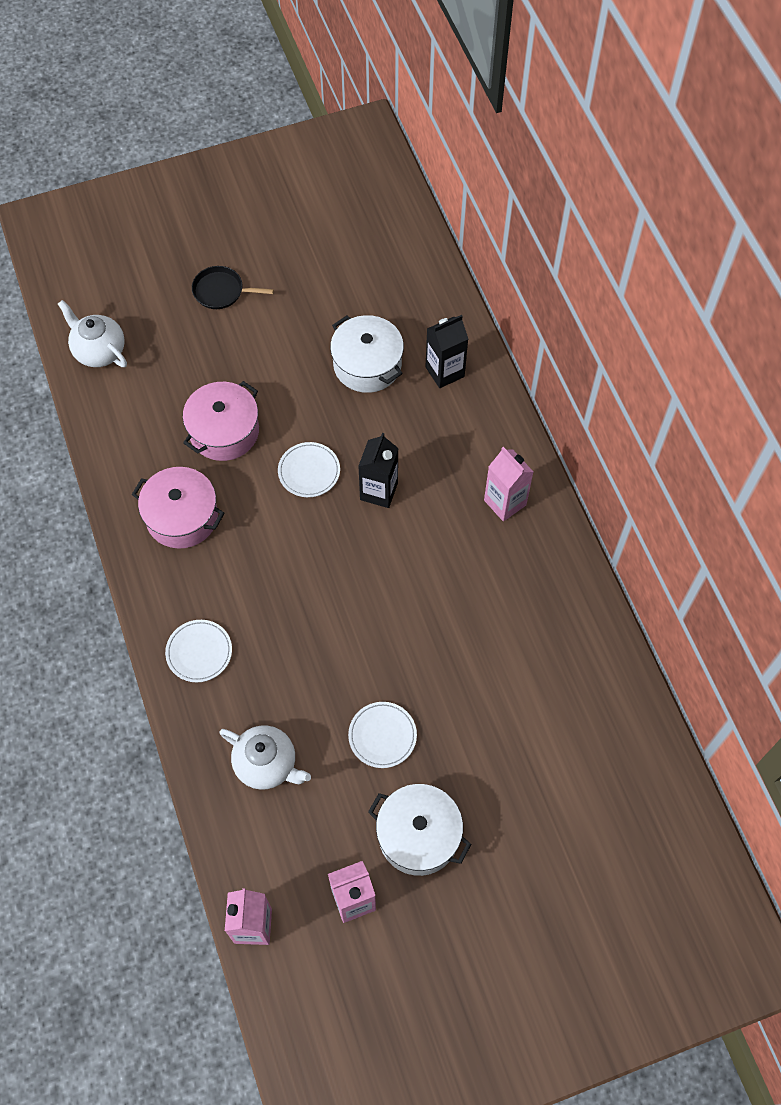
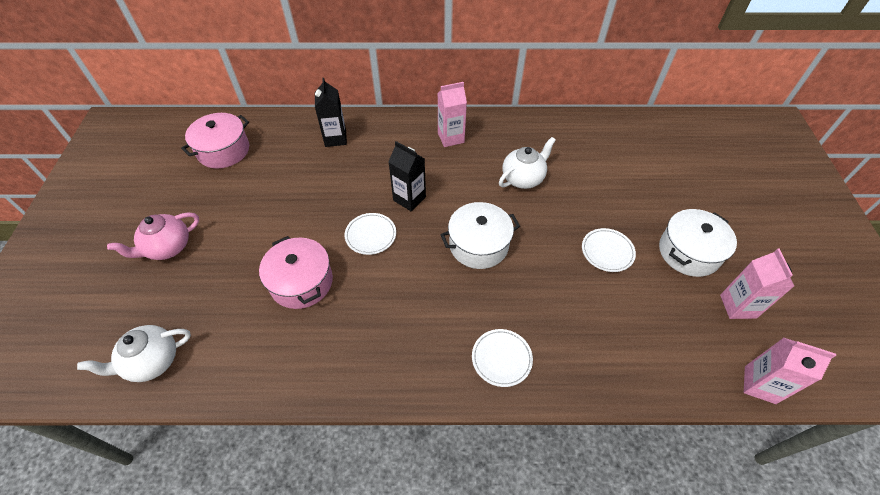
camera: 70 degrees left, 10 degrees down
pink pot [132,467,225,549] -> pink pot moved to [181,113,249,169]
black pan [192,266,274,309] -> pink teapot [107,212,199,260]
white teapot [220,725,311,790] -> white teapot moved to [499,137,556,189]
white pot [330,315,404,393] -> white pot moved to [440,202,520,269]

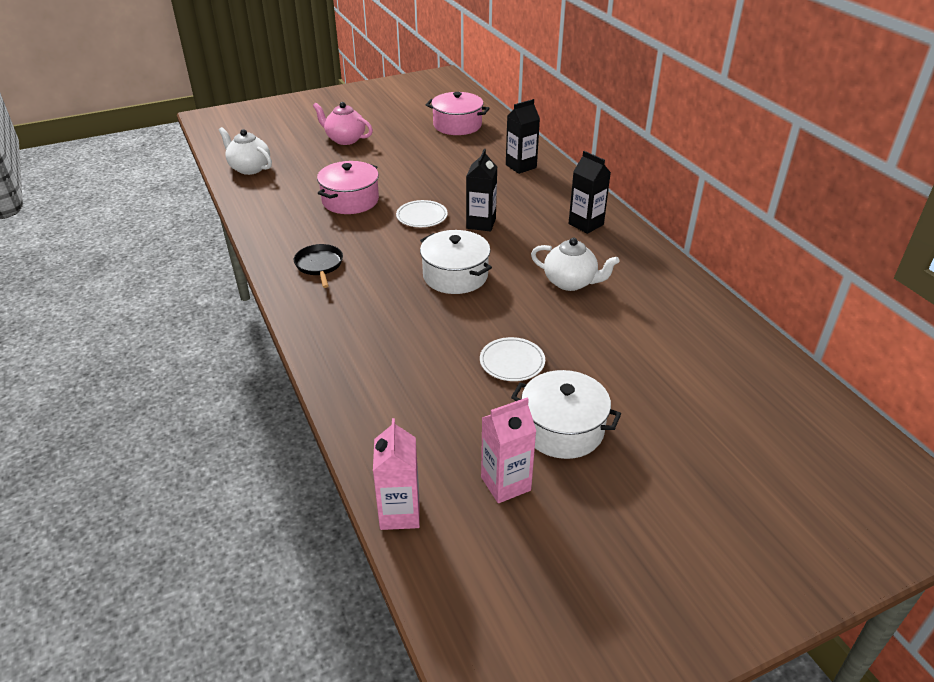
camera: 65 degrees right, 15 degrees down
pink carton [438,82,467,147] -> black carton [568,151,611,234]
white plate [472,329,533,387] -> none
none -> black pan [294,244,343,288]

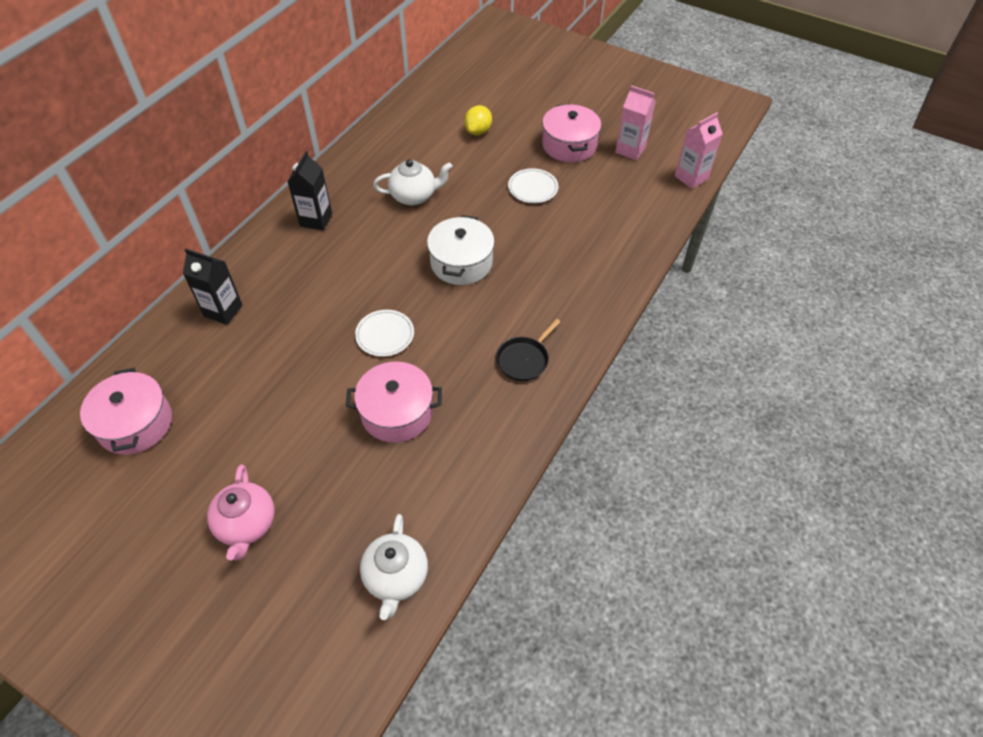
camera: 125 degrees left, 15 degrees up
black carton [466,149,497,232] -> none
white pot [511,370,621,459] -> pink pot [542,104,601,162]
white teapot [531,238,619,291] -> white teapot turned 90 degrees clockwise [373,159,453,206]
none -> yellow lemon [464,105,492,135]

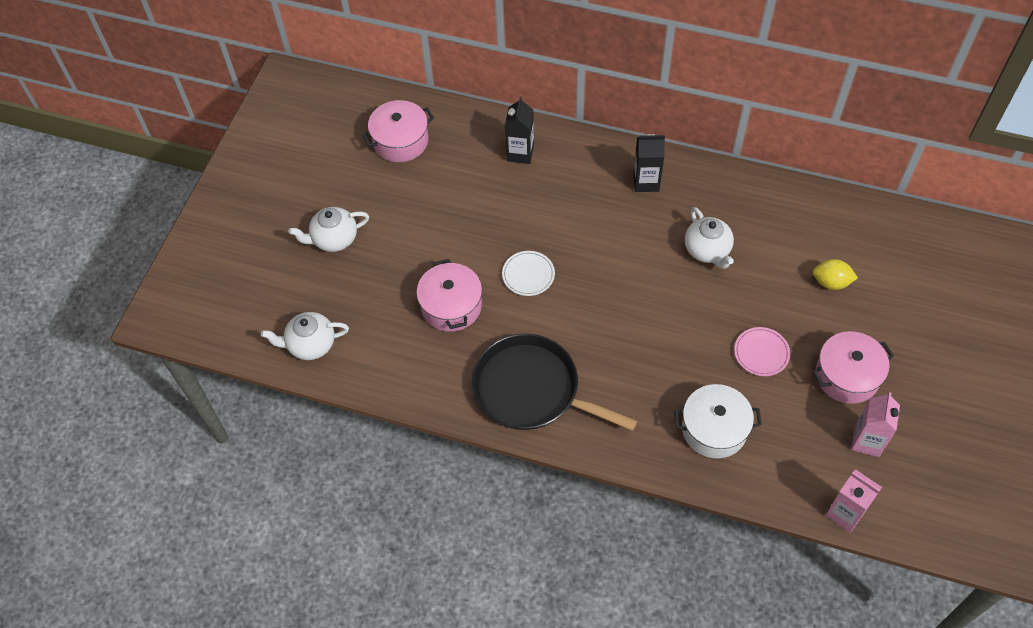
camera: 80 degrees right, 5 degrees up
pink teapot [207,464,275,560] -> white teapot [289,207,369,252]
white pot [427,215,495,285] -> white pot moved to [674,384,762,458]
black pan [496,319,560,381] -> black pan [472,334,637,431], size x2.16
white plate [508,168,558,203] -> pink plate [734,327,790,376]

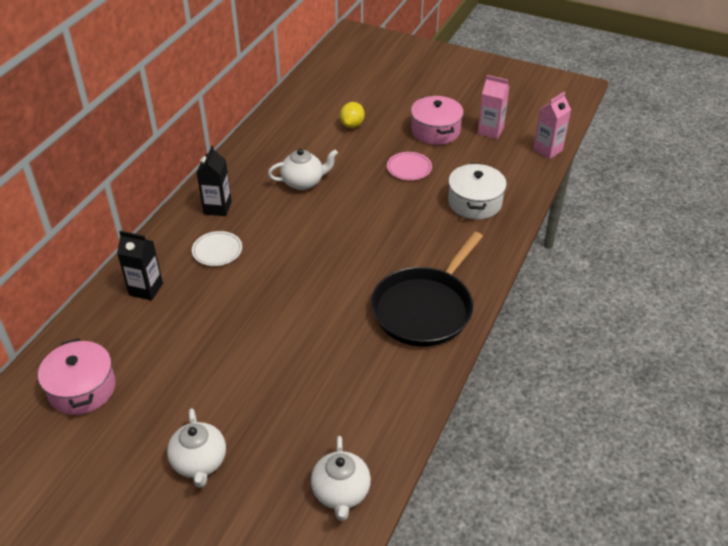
camera: 85 degrees left, 15 degrees down
pink pot [416,259,482,332] -> none
white plate [502,251,555,296] -> white plate moved to [192,231,242,266]

